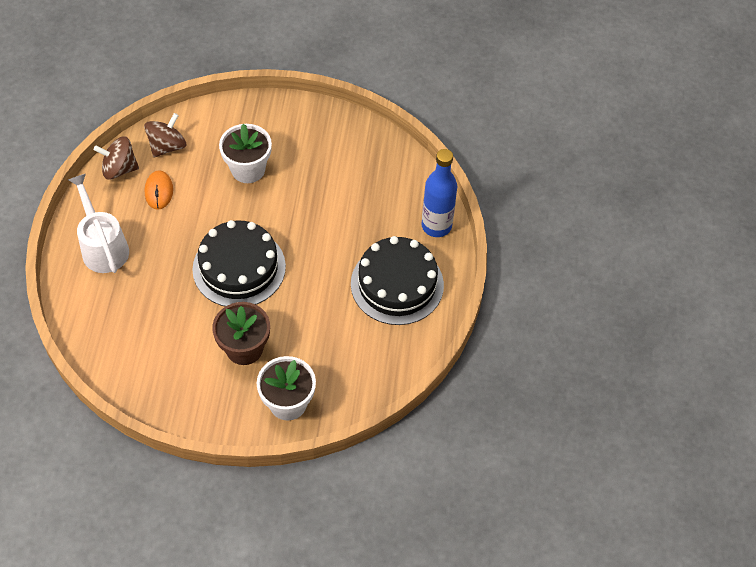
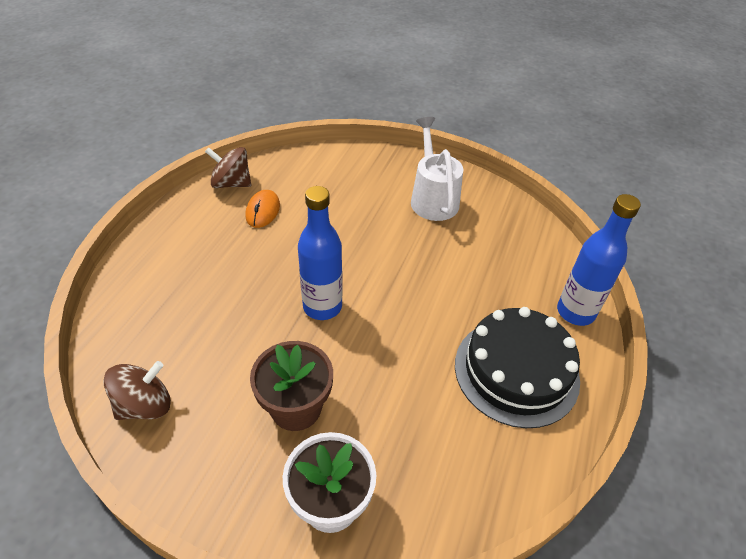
camera: 15 degrees right, 10 degrees down
white watering can [68,174,129,273] -> white watering can moved to [411,117,463,221]
brown spinning top [144,113,186,157] -> brown spinning top moved to [103,361,171,420]
black cake [192,220,286,306] -> blue bottle [298,186,343,320]
white flower pot [219,124,272,183] -> none

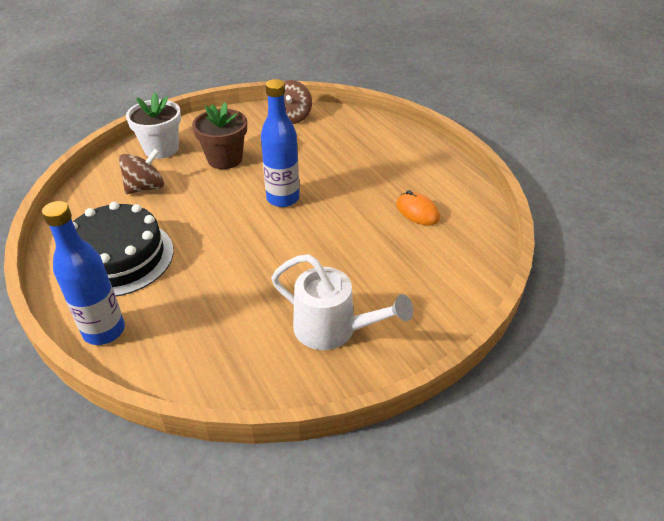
camera: 130 degrees right, 5 degrees down
brown spinning top [205,147,251,188] -> brown spinning top moved to [119,149,164,194]

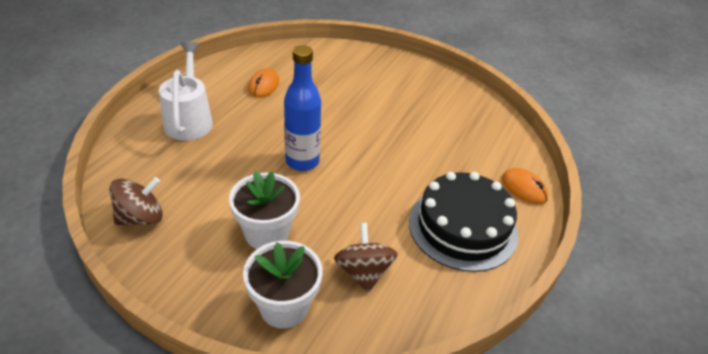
camera: 125 degrees left, 0 degrees up
blue bottle [42,201,125,345] -> orange mouse [502,168,548,204]
brown spinning top [119,149,164,194] -> brown spinning top turned 60 degrees clockwise [334,223,398,293]
brown flower pot [192,102,247,169] -> white flower pot [229,171,300,249]
white watering can [271,254,413,350] -> white watering can moved to [159,41,213,141]

